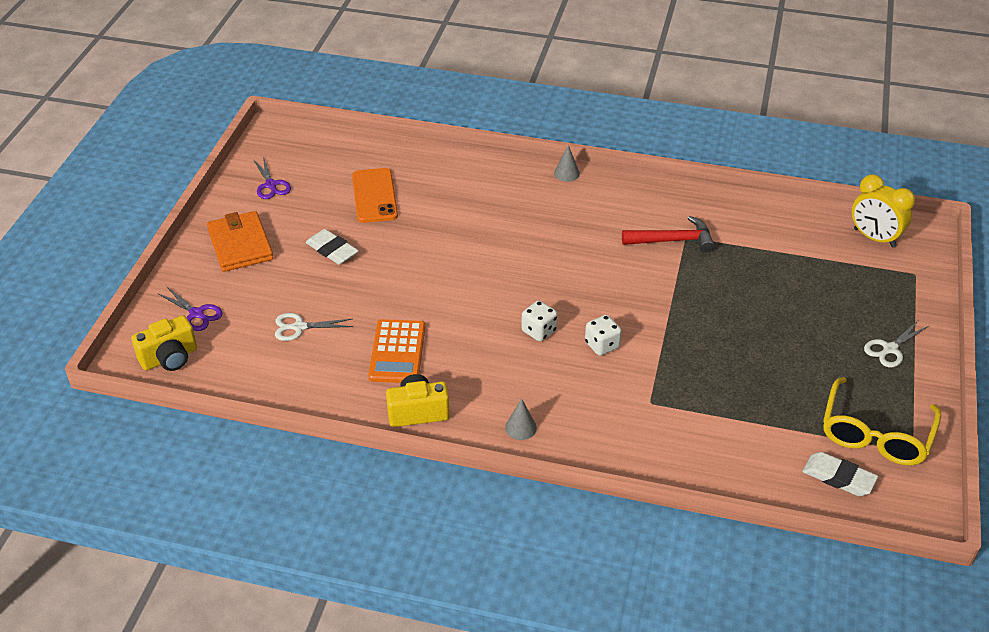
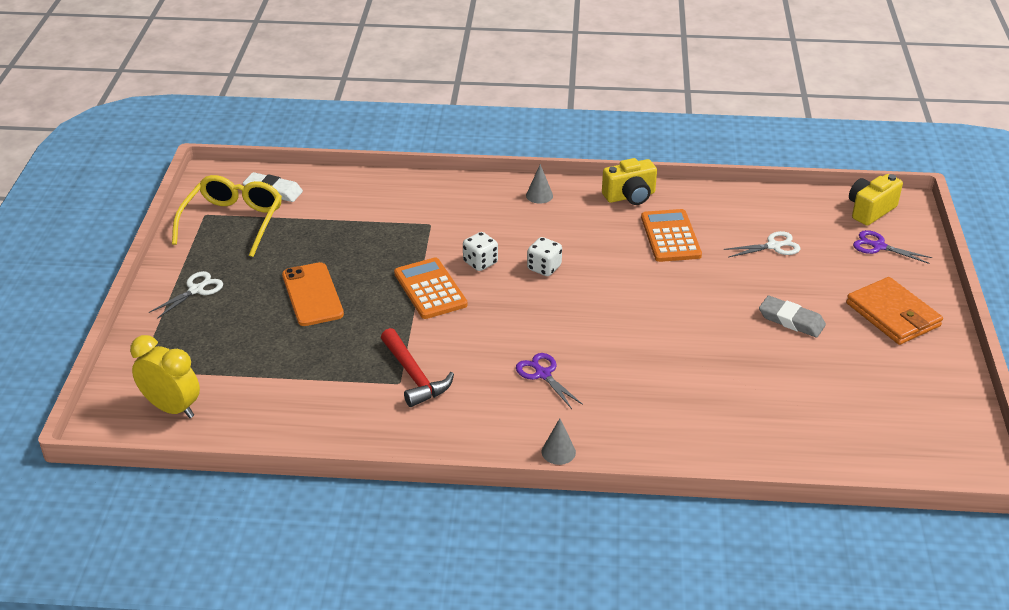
camera: 170 degrees right, 5 degrees down
purple scissors [253,156,291,199] -> purple scissors moved to [516,353,583,409]
white eraser [306,229,359,265] -> grey eraser [759,295,826,337]
orange phone [352,168,398,223] -> orange phone moved to [282,262,344,326]
red hammer [622,216,715,253] -> red hammer turned 105 degrees counterclockwise [381,328,454,407]
none -> orange calculator [394,258,468,319]

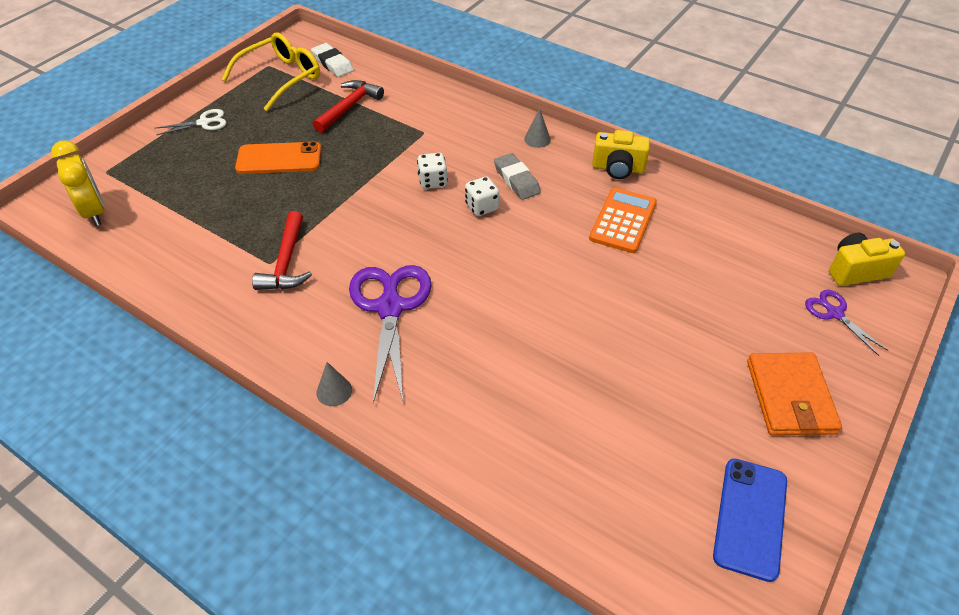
camera: 30 degrees right, 10 degrees up
orange phone [282,262,344,326] -> orange phone turned 75 degrees clockwise [235,141,321,174]
orange calculator [394,258,468,319] -> none
purple scissors [516,353,583,409] -> purple scissors [349,265,432,403], size x1.96
white scissors [724,231,800,258] -> none
grey eraser [759,295,826,337] -> grey eraser moved to [494,153,541,200]
none -> red hammer [313,80,384,133]
none -> blue phone [713,459,787,582]

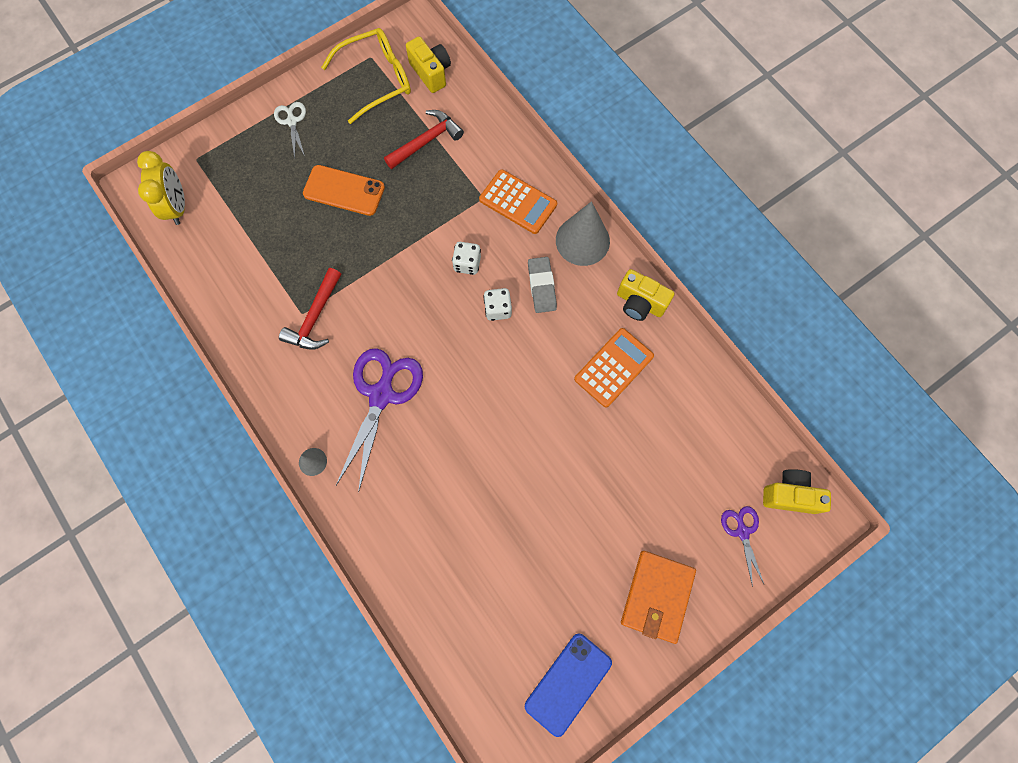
camera: 20 degrees right, 25 degrees up
white scissors [156,109,227,135] -> white scissors turned 105 degrees counterclockwise [274,102,306,159]
white eraser [311,43,354,77] -> yellow camera [406,36,451,93]
grey cone [524,108,551,148] -> grey cone [556,201,610,266], size x2.11
none -> orange calculator [479,169,557,234]

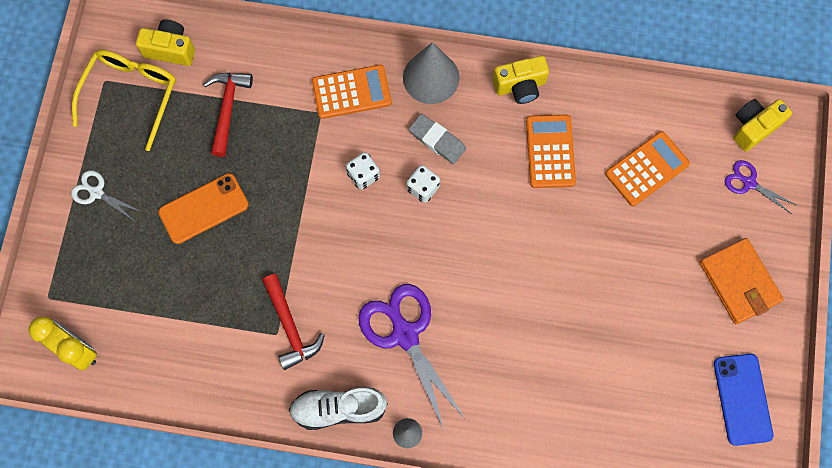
camera: 45 degrees left, 0 degrees up
none -> white shoe [289,387,388,430]
none -> orange calculator [605,131,690,206]

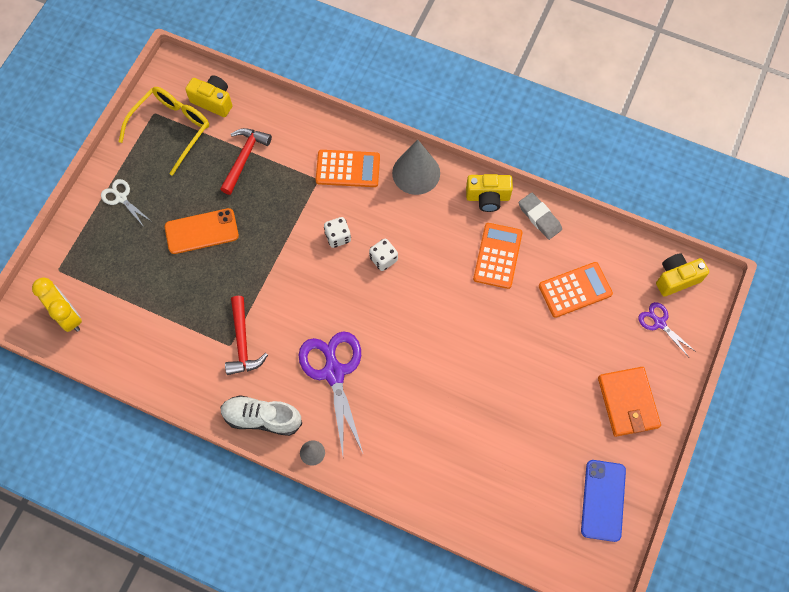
camera: 15 degrees right, 5 degrees down
grey eraser [409,114,466,164] -> grey eraser moved to [519,193,562,240]

